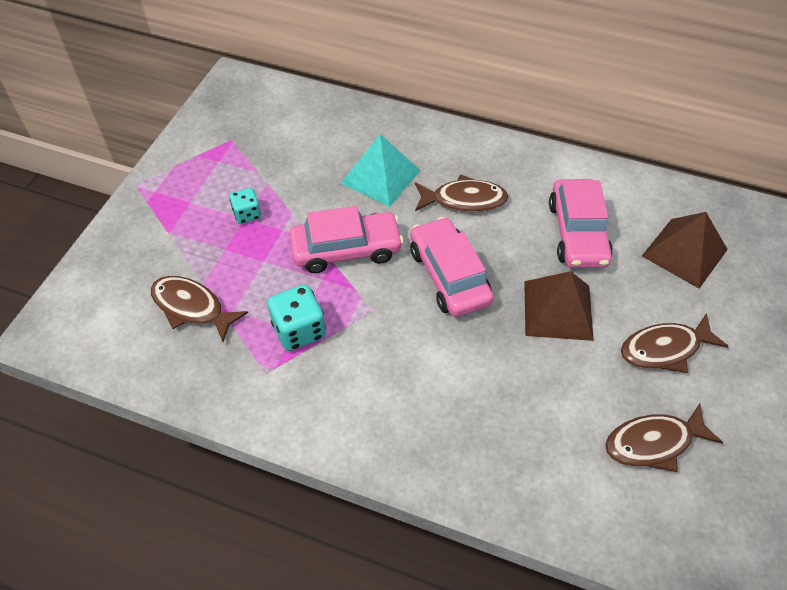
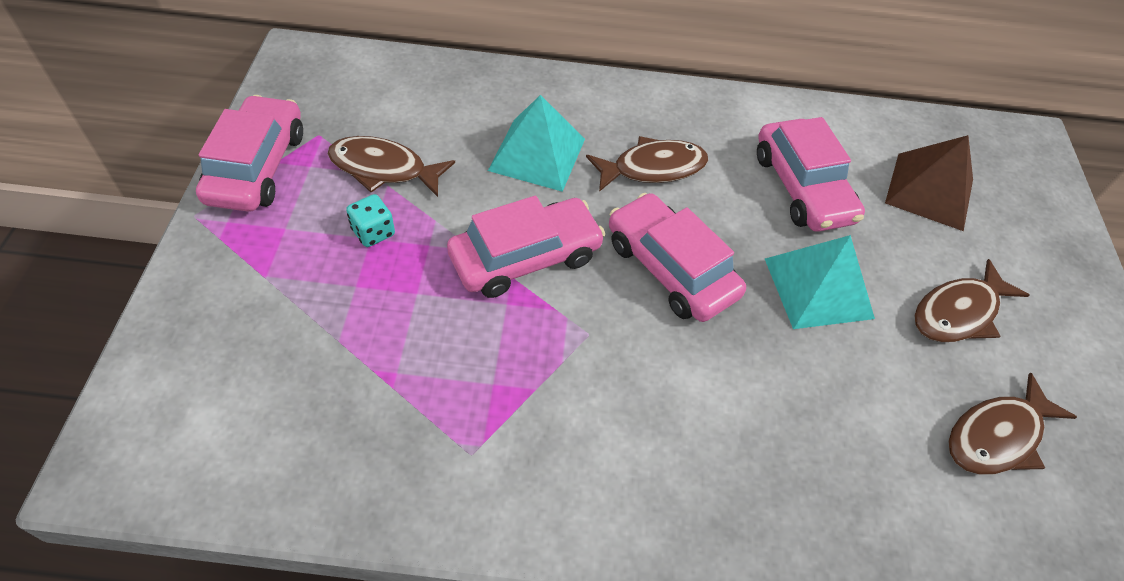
camera: 20 degrees left, 0 degrees up
brown fish [151,276,248,342] -> brown fish moved to [328,136,455,197]
turquoise dice [267,284,326,351] -> none
brown pyramid [524,271,594,341] -> turquoise pyramid [765,235,875,329]
none -> pink car [196,95,303,212]

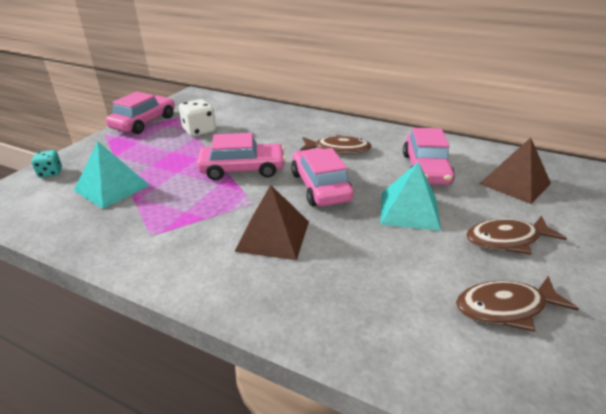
camera: 25 degrees right, 20 degrees down
brown fish [328,136,455,197] -> white dice [179,99,216,137]
turquoise dice [346,194,395,247] -> turquoise dice moved to [31,150,62,177]
turquoise pyramid [488,95,585,192] -> turquoise pyramid moved to [74,141,150,209]
none -> brown pyramid [234,185,309,260]

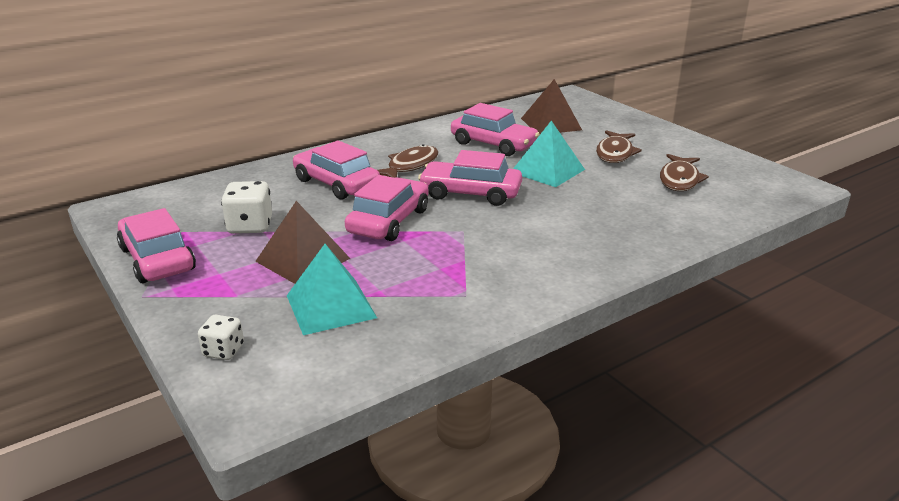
camera: 60 degrees left, 5 degrees down
turquoise dice [31,150,62,177] -> white dice [198,315,244,360]
brown pyramid [234,185,309,260] -> brown pyramid moved to [255,201,350,284]
none -> pink car [293,140,380,200]

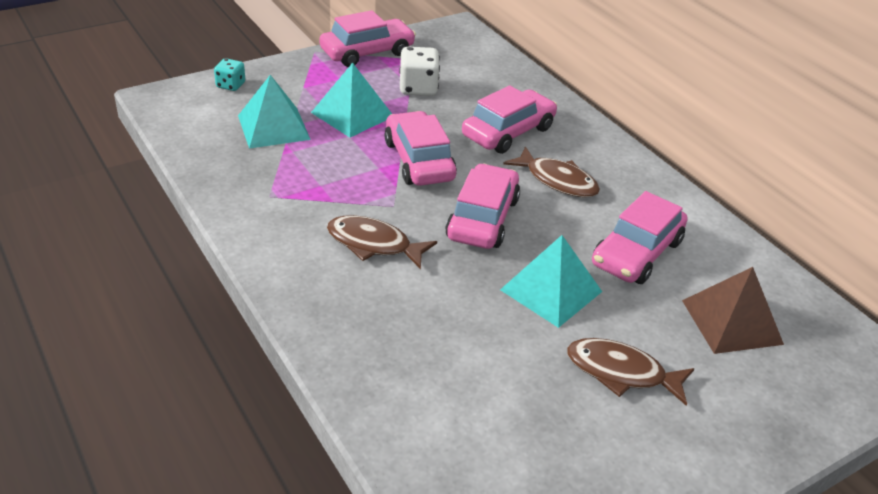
camera: 90 degrees right, 10 degrees up
white dice [198,315,244,360] -> turquoise dice [214,58,245,91]
brown pyramid [255,201,350,284] -> turquoise pyramid [311,63,392,138]
pink car [345,175,429,241] -> pink car turned 135 degrees counterclockwise [384,111,457,186]
brown fish [660,154,709,191] -> brown fish moved to [327,215,437,269]

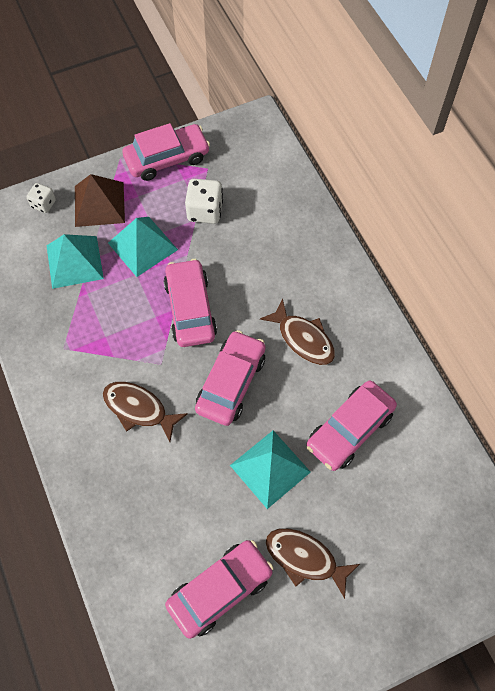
camera: 10 degrees right, 25 degrees up
turquoise dice [214,58,245,91] -> white dice [27,183,56,213]
pink car [462,85,557,154] -> pink car moved to [165,540,273,639]
brown pyramid [682,267,784,354] -> brown pyramid moved to [75,174,125,227]

